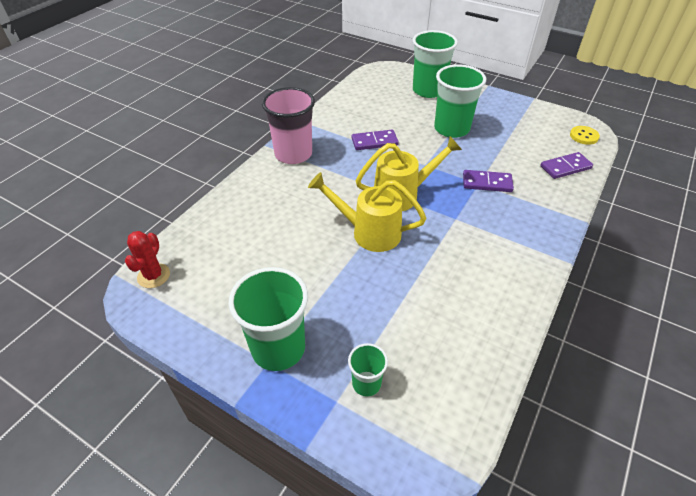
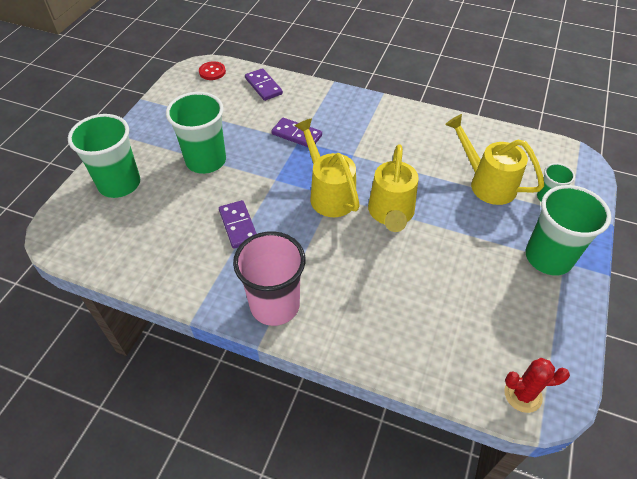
camera: 100 degrees left, 5 degrees up
purple domino [463,170,514,192] -> purple domino turned 60 degrees counterclockwise [271,118,322,147]
yellow button [570,126,600,145] -> red button [199,61,226,80]
none -> yellow watering can [445,114,544,205]

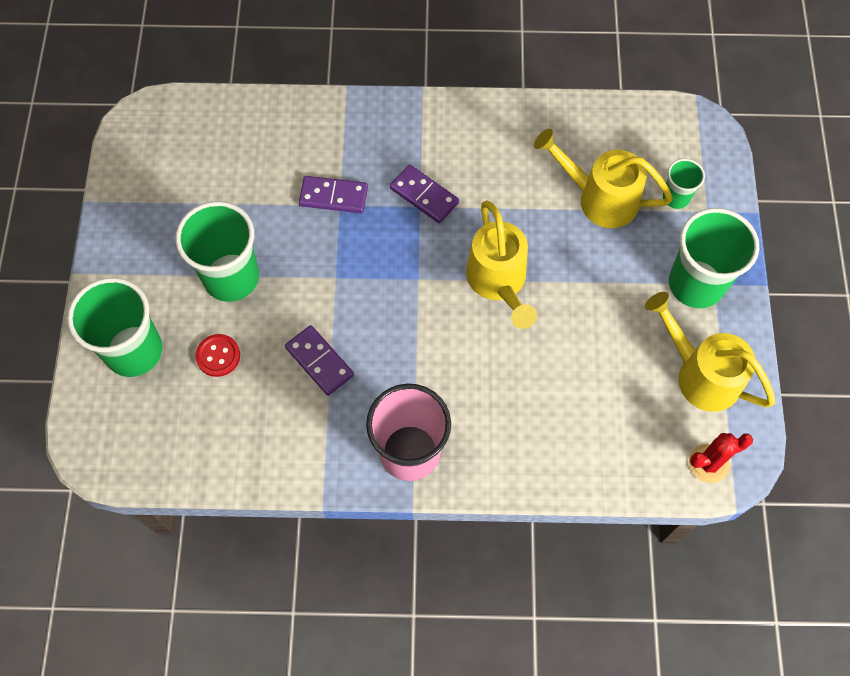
camera: 20 degrees left, 15 degrees up
red button [199,61,226,80] -> red button moved to [195,334,240,377]
purple domino [245,68,283,101] -> purple domino moved to [390,165,459,223]
yellow watering can [294,118,360,217] -> yellow watering can moved to [645,292,775,412]

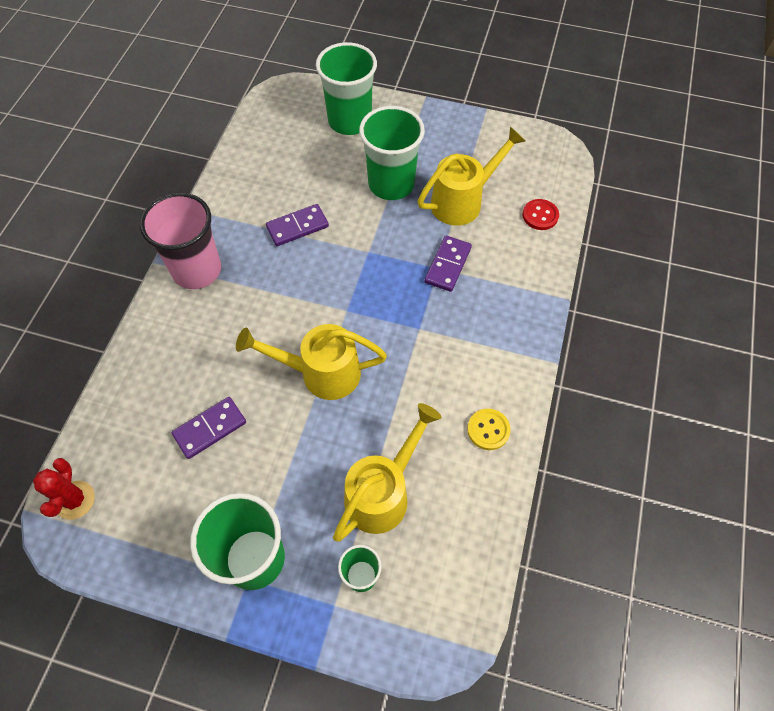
camera: 105 degrees right, 5 degrees down
red button [195,334,240,377] -> red button moved to [522,199,559,230]
purple domino [390,165,459,223] -> purple domino moved to [172,397,246,459]
yellow watering can [645,292,775,412] -> yellow watering can moved to [417,127,526,226]
none -> yellow button [467,409,511,450]

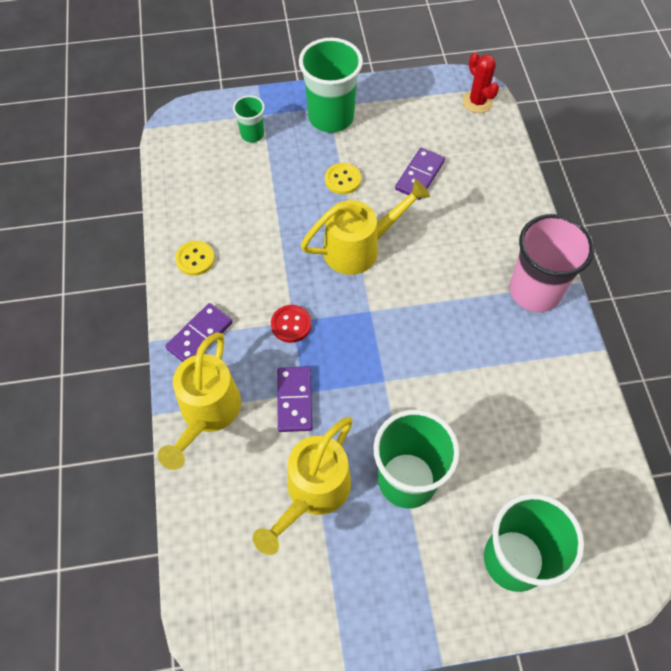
camera: 155 degrees right, 0 degrees up
purple domino [266,204,329,246] -> purple domino moved to [165,303,232,362]
yellow watering can [333,403,442,542] -> yellow watering can moved to [158,332,241,470]
red button [522,199,559,230] -> red button moved to [271,305,311,343]
none -> yellow button [325,163,361,194]

